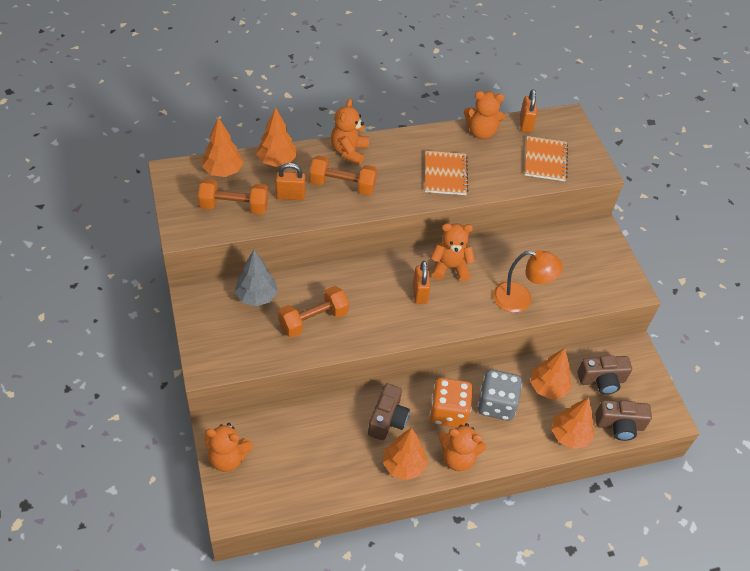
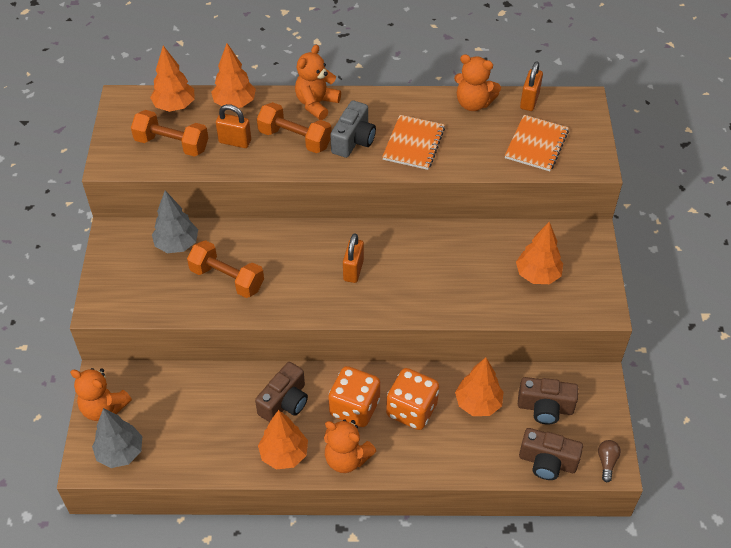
camera: 20 degrees right, 0 degrees up
orange dumbbell [278,286,349,338] -> orange dumbbell turned 45 degrees clockwise [187,240,264,298]
orange teddy bear [431,223,475,281] -> none
grey dice [478,369,522,420] -> orange dice [386,368,439,430]
orange lamp [493,250,563,313] -> none
orange tree [551,398,595,449] -> orange tree moved to [516,222,563,284]
none -> grey tree [92,408,142,468]
none -> grey camera [330,101,376,158]
none -> brown light bulb [598,440,621,482]

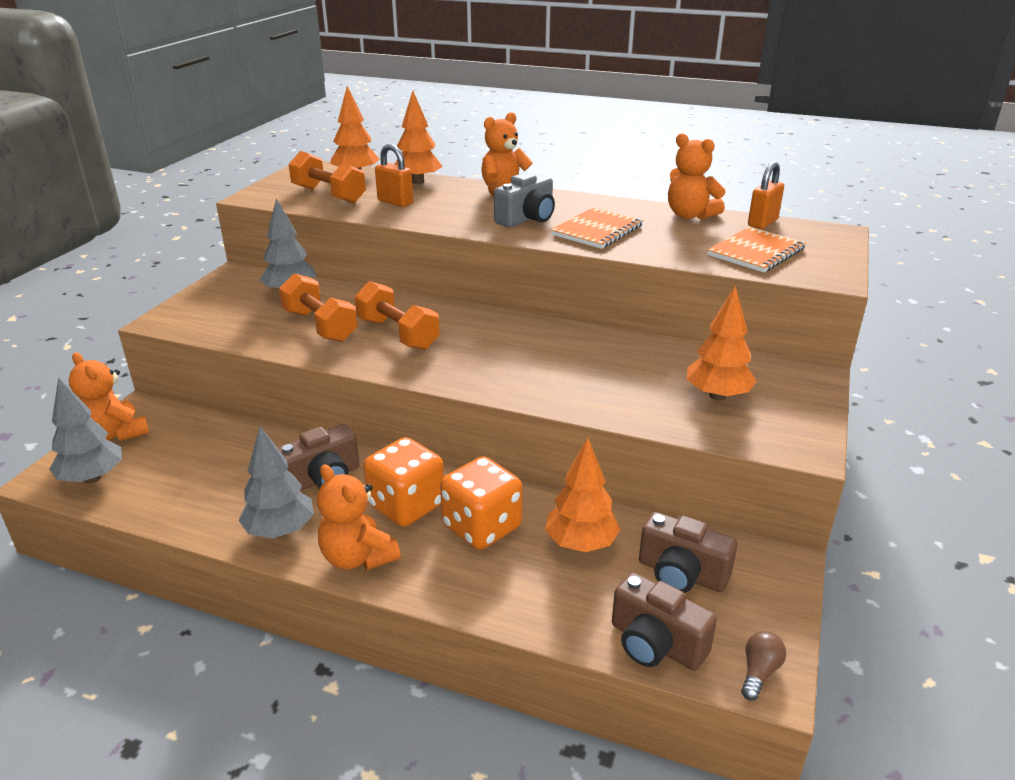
camera: 20 degrees right, 20 degrees down
orange dumbbell [257,102,332,153] -> orange dumbbell moved to [355,281,440,350]
orange tree [258,410,308,469] -> grey tree [239,426,314,539]
orange padlock [343,233,364,283] -> none

